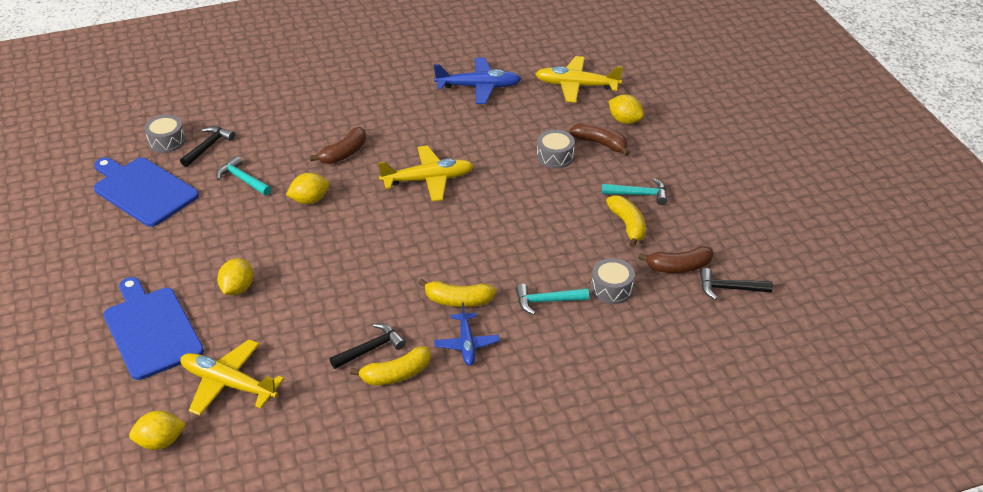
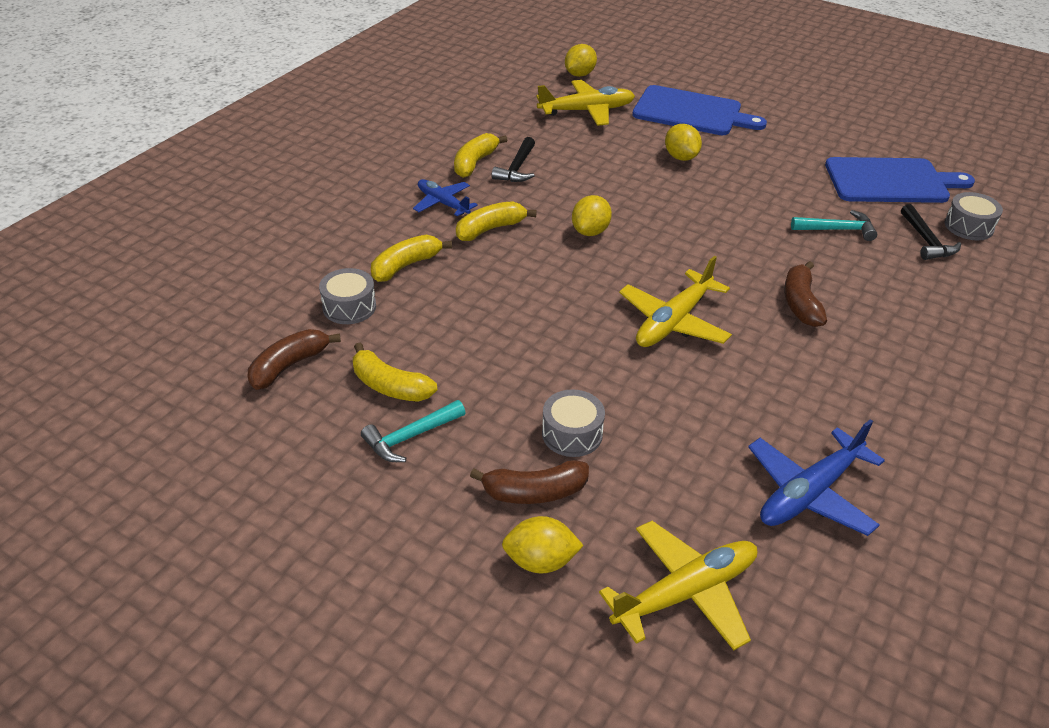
camera: 140 degrees right, 0 degrees up
yellow lemon [286,173,329,204] -> yellow lemon moved to [572,195,612,236]
turquoise hammer [516,284,589,315] -> yellow banana [371,235,452,282]
black hammer [700,268,773,300] -> none

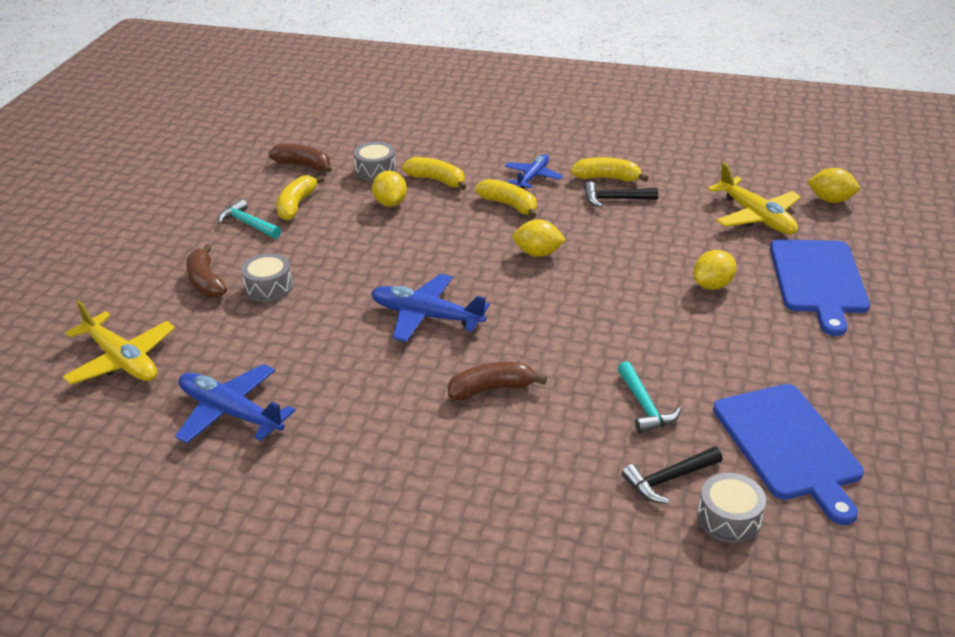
camera: 75 degrees right, 5 degrees down
yellow lemon [502,516,584,574] -> yellow lemon moved to [372,171,407,207]
yellow plane [619,256,732,347] -> blue plane [371,274,490,342]

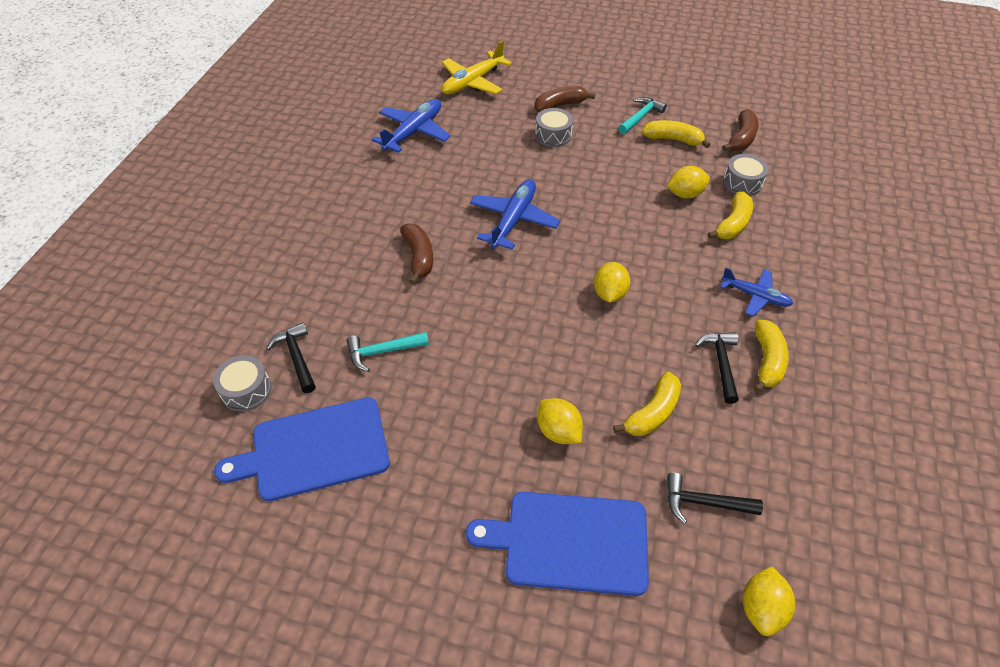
camera: 90 degrees right, 15 degrees up
yellow banana [475,179,537,218] -> yellow banana moved to [613,372,681,436]
yellow plane [708,162,801,235] -> black hammer [667,473,763,524]

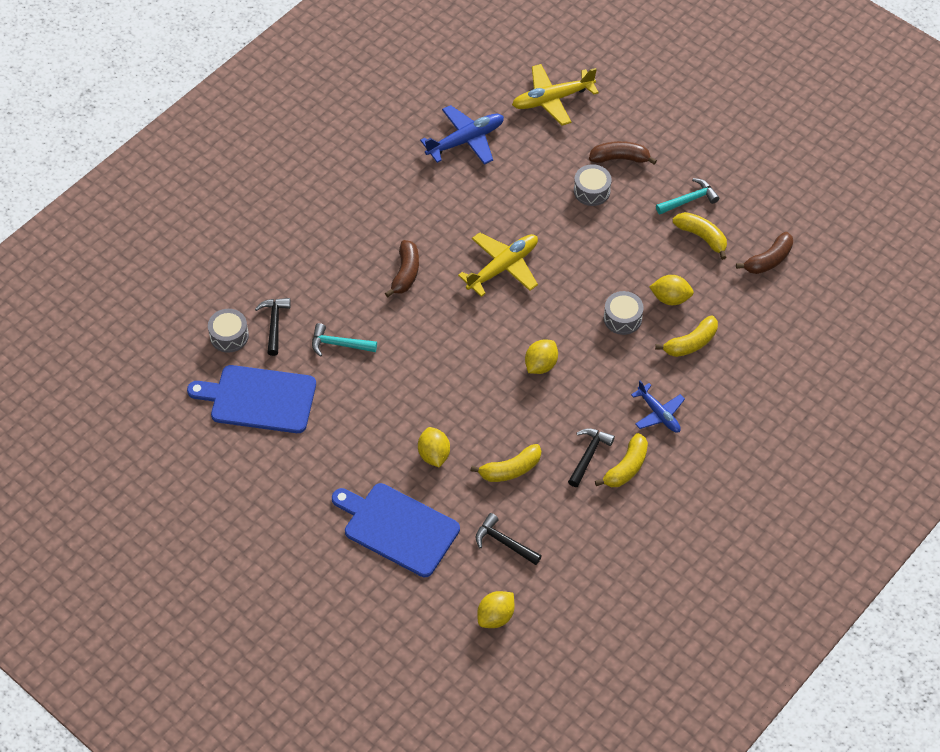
camera: 25 degrees right, 5 degrees up
blue plane [470,179,560,250] -> yellow plane [458,232,538,297]
grey drum [723,154,769,196] -> grey drum moved to [604,291,644,335]

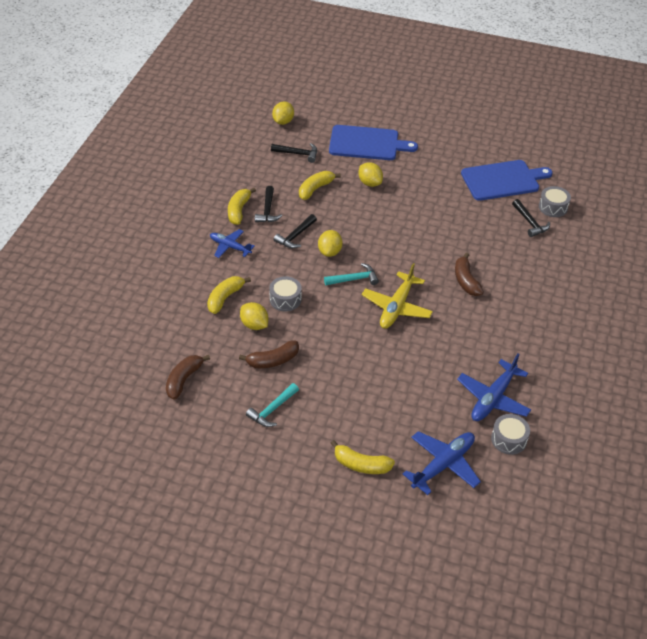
camera: 155 degrees right, 10 degrees down
turquoise hammer [312,323,377,357] -> turquoise hammer moved to [324,263,379,285]
yellow plane [512,64,599,126] -> blue plane [403,431,481,495]
grey drum [574,164,612,206] -> grey drum moved to [491,414,530,455]
brown banana [589,141,657,165] -> brown banana moved to [239,341,299,368]
yellow lemon [649,275,694,305] -> yellow lemon turned 60 degrees clockwise [240,302,269,330]
yellow banana [673,212,727,260] -> yellow banana moved to [330,440,395,474]
none -> black hammer [274,214,317,248]

